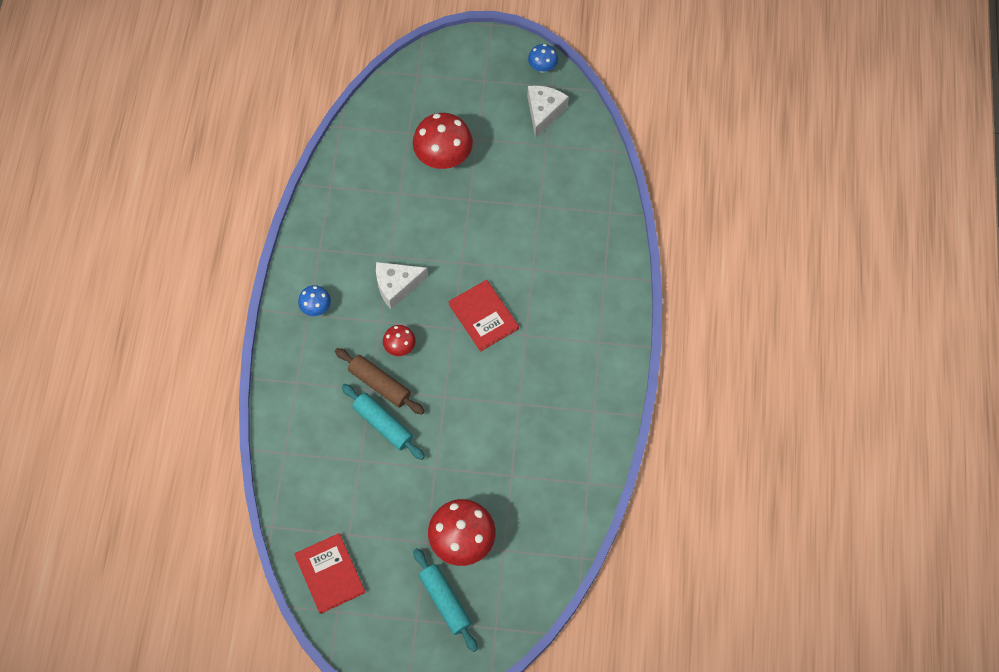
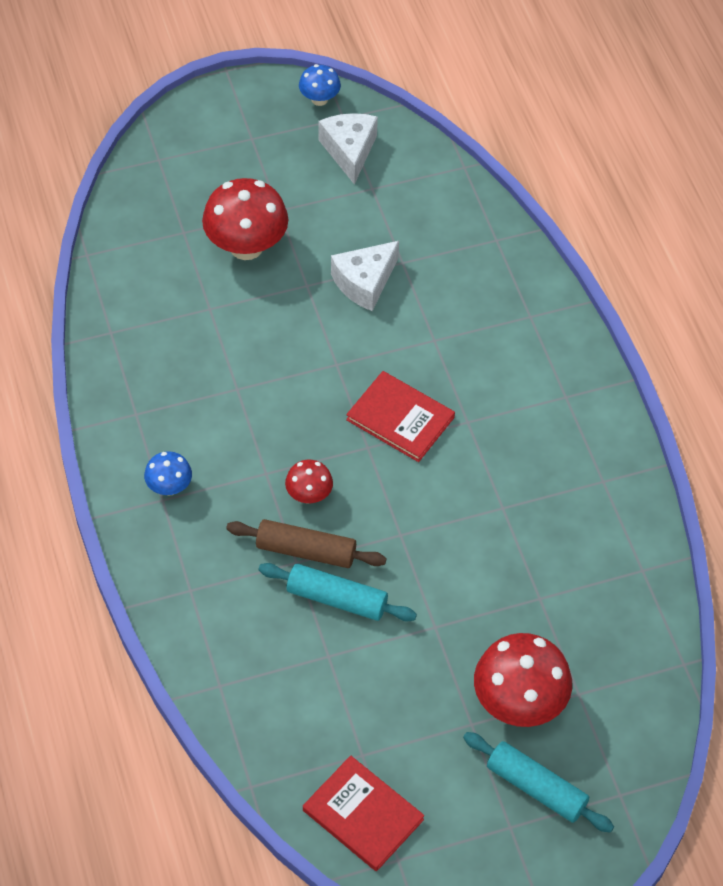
camera: 25 degrees left, 10 degrees down
white cheese [376,262,428,309] -> white cheese moved to [331,241,399,311]

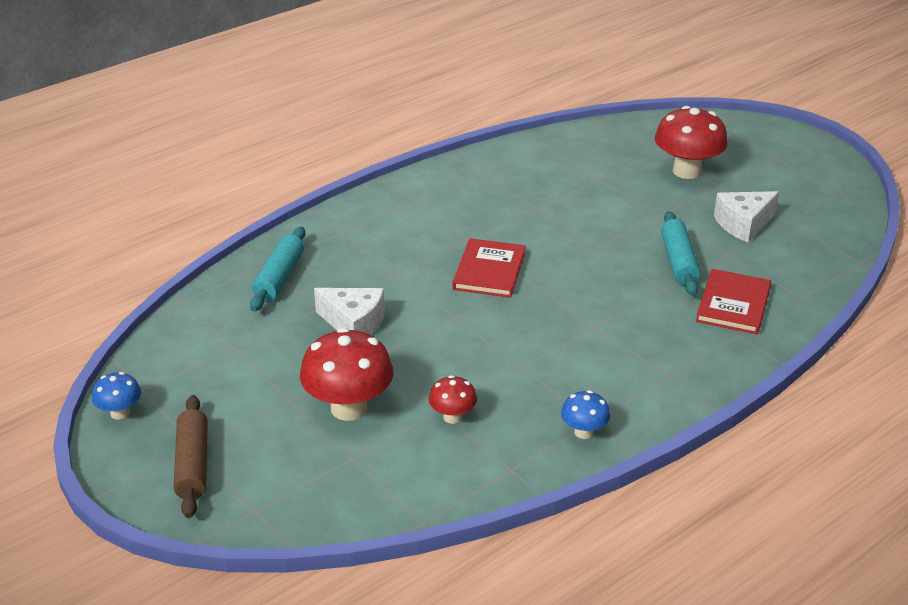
camera: 110 degrees left, 20 degrees down
blue mushroom [144,451,192,496] -> blue mushroom moved to [561,390,610,439]
brown rolling pin [226,519,387,568] -> brown rolling pin moved to [173,395,208,518]
red mushroom [285,460,333,504] -> red mushroom moved to [429,375,477,424]
red book [303,756,425,871] -> red book moved to [696,269,771,334]
white cheese [319,113,378,185] -> white cheese moved to [714,191,779,242]
turquoise rolling pin [463,732,614,833] -> turquoise rolling pin moved to [250,227,305,311]

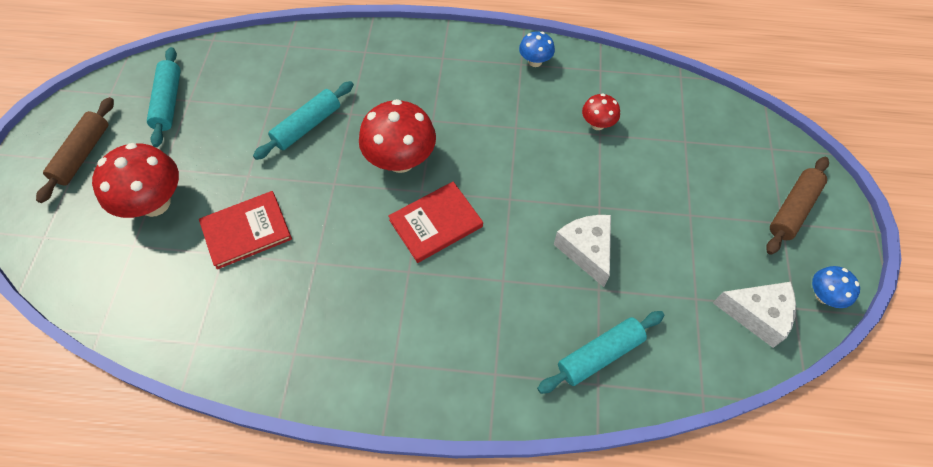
camera: 135 degrees left, 25 degrees up
red mushroom [300,328,394,421] -> red mushroom moved to [359,99,436,173]
red book [696,269,771,334] -> red book moved to [199,191,292,269]
white cheese [714,191,779,242] -> white cheese moved to [713,282,796,348]
none -> brown rolling pin [36,97,114,203]
none -> turquoise rolling pin [147,47,181,147]

